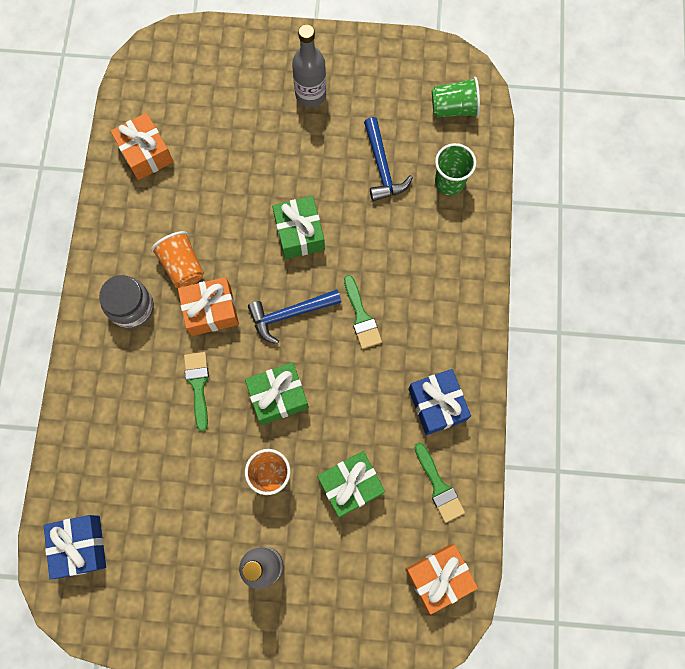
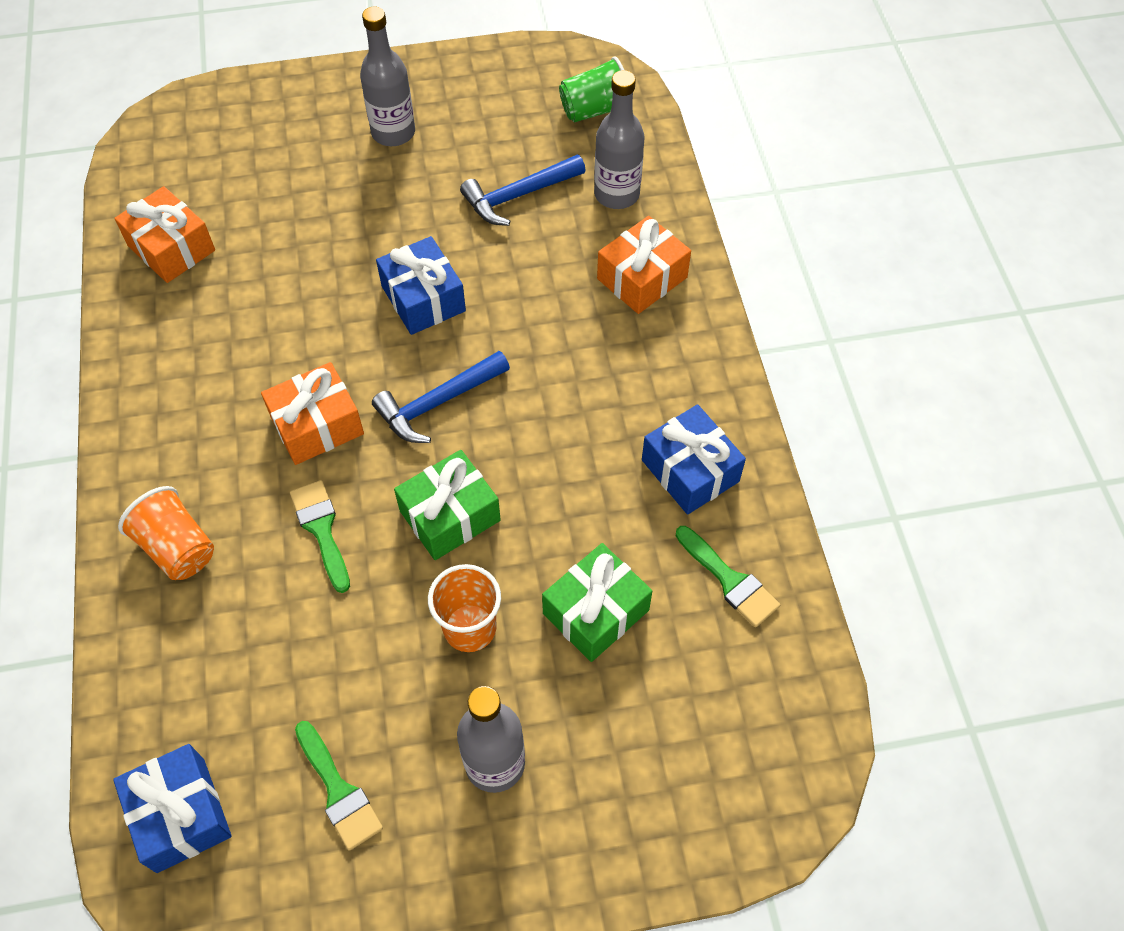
camera: 15 degrees left, 15 degrees down
grey jar [99,275,154,329] -> none
orange cup [151,231,204,288] -> orange cup moved to [118,486,214,580]
green gift [272,196,325,259] -> blue gift [376,236,466,335]
green brush [344,275,382,349] -> green brush moved to [295,721,383,851]
blue hammer [364,117,413,201] -> blue hammer turned 90 degrees clockwise [460,155,586,226]
orange gift [405,544,478,614] -> orange gift moved to [597,216,691,314]
green cup [435,143,476,195] -> grey bottle [594,70,645,209]

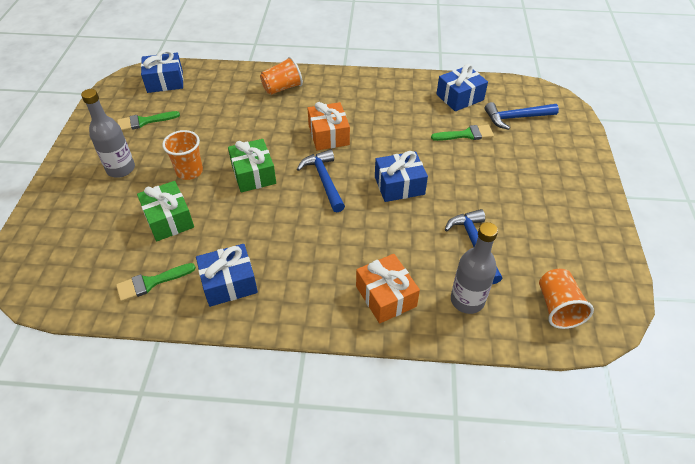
camera: 105 degrees right, 10 degrees down
orange gift [114,186,215,283] -> blue gift [436,64,488,111]
green brush [290,480,350,593] -> green brush moved to [431,125,494,141]
grey bottle [360,7,415,146] -> none
green cup [559,56,624,123] -> orange cup [539,269,594,329]
none -> blue hammer [485,102,559,130]

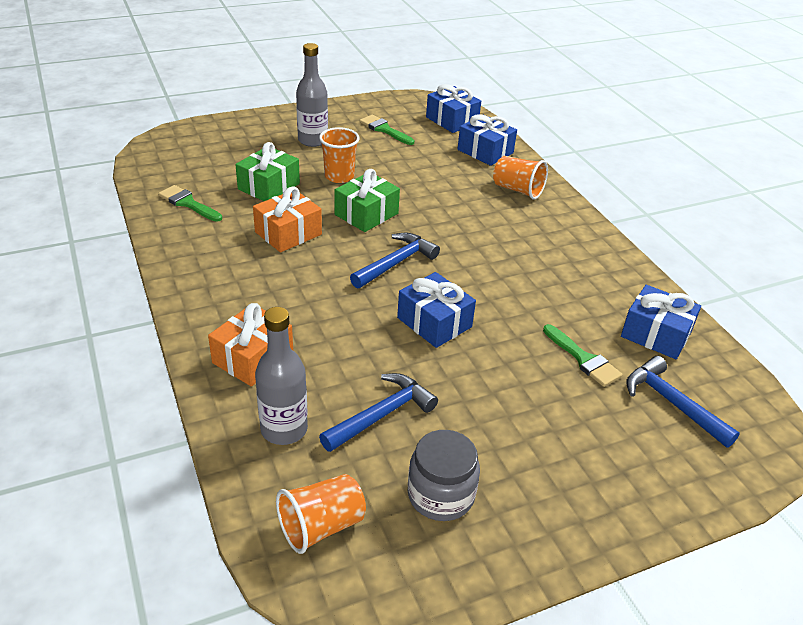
camera: 60 degrees right, 10 degrees down
blue gift [196,244,258,307] -> blue gift moved to [458,114,517,166]
orange gift [308,102,350,150] -> orange gift moved to [253,186,322,252]
none -> grey jar [408,430,480,521]

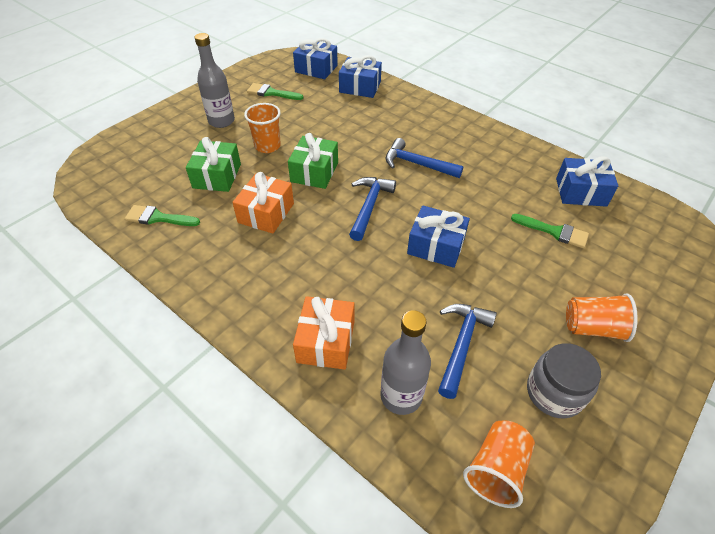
camera: 25 degrees left, 10 degrees up
orange cup [493,156,548,200] -> orange cup moved to [566,293,638,342]
blue hammer [626,356,740,448] -> blue hammer moved to [386,138,463,178]

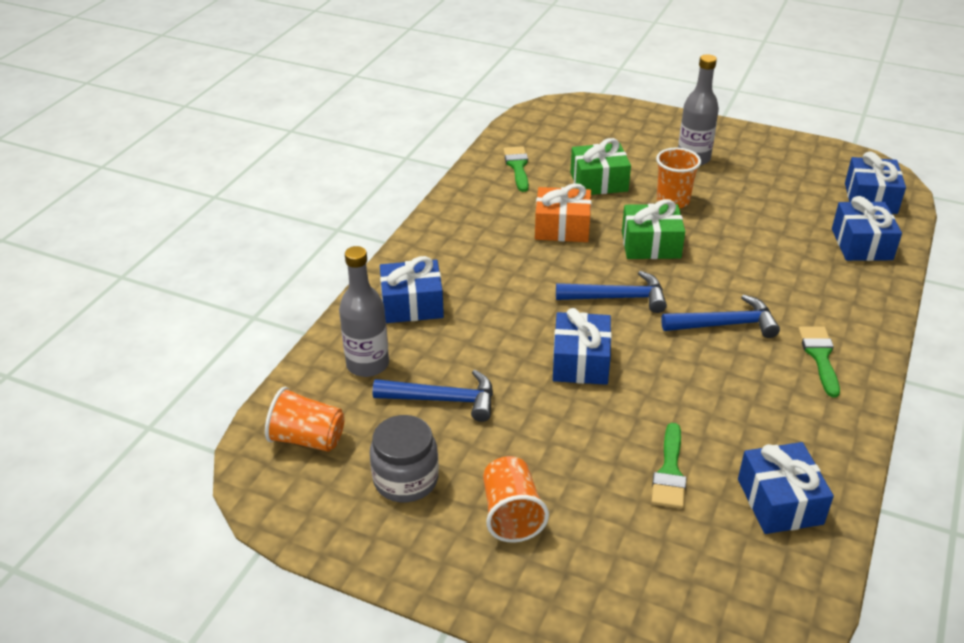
camera: 75 degrees right, 10 degrees down
green brush [247,83,303,100] -> green brush moved to [798,326,840,397]
orange gift [293,296,354,370] -> blue gift [380,256,444,323]
blue hammer [386,138,463,178] -> blue hammer turned 75 degrees clockwise [661,294,780,338]

